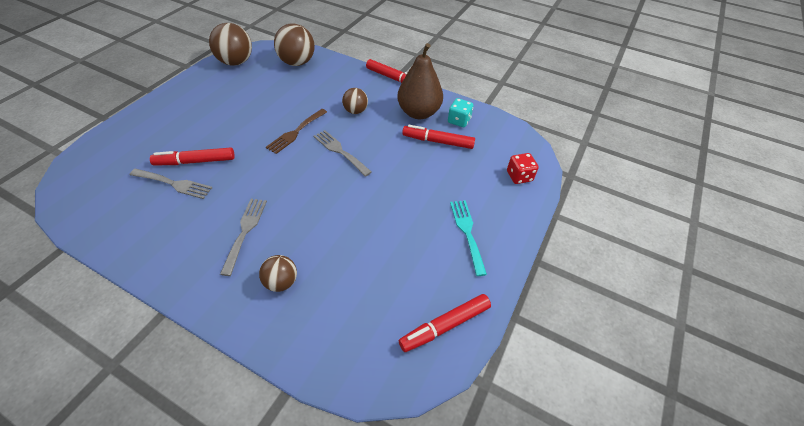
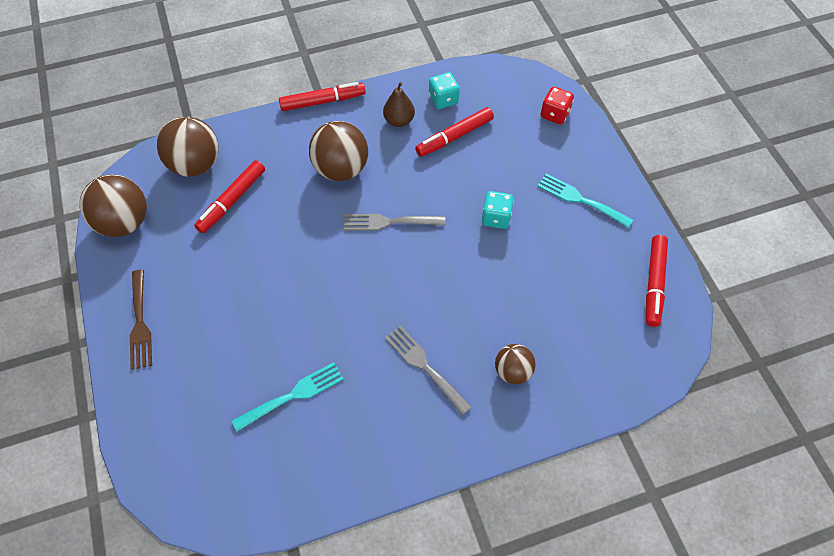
camera: 45 degrees left, 10 degrees up
grey fork [130,169,213,199] -> turquoise fork [232,362,344,432]
red marker [150,147,235,165] -> red marker moved to [194,160,265,233]
brown fork [266,109,327,154] -> brown fork moved to [130,270,152,370]
brown ball [342,88,368,114] -> brown ball [309,121,368,181], size x1.71
brown pear [397,43,443,119] -> brown pear [383,82,415,127], size x0.55
none -> turquoise dice [482,191,514,229]

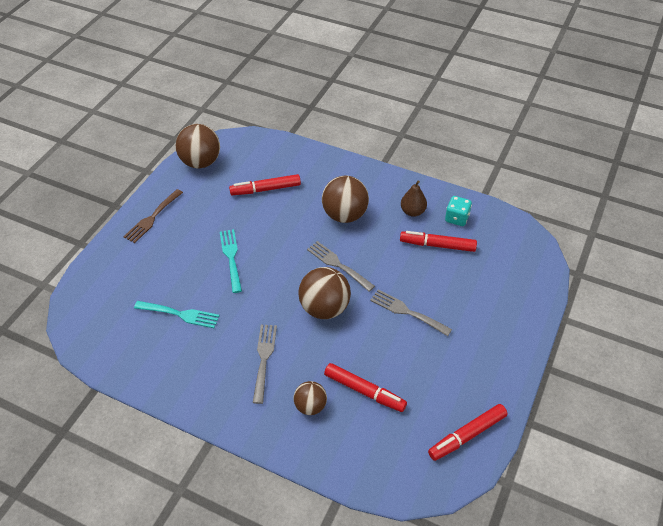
camera: 45 degrees right, 10 degrees down
brown ball [157,117,219,177] -> brown ball moved to [298,267,351,319]
red marker [279,82,366,111] -> red marker moved to [324,363,407,412]
turquoise dice [482,191,514,229] -> grey fork [370,289,452,336]
turquoise fork [538,173,633,228] -> turquoise fork moved to [220,229,242,293]
red dice [540,87,574,125] -> none

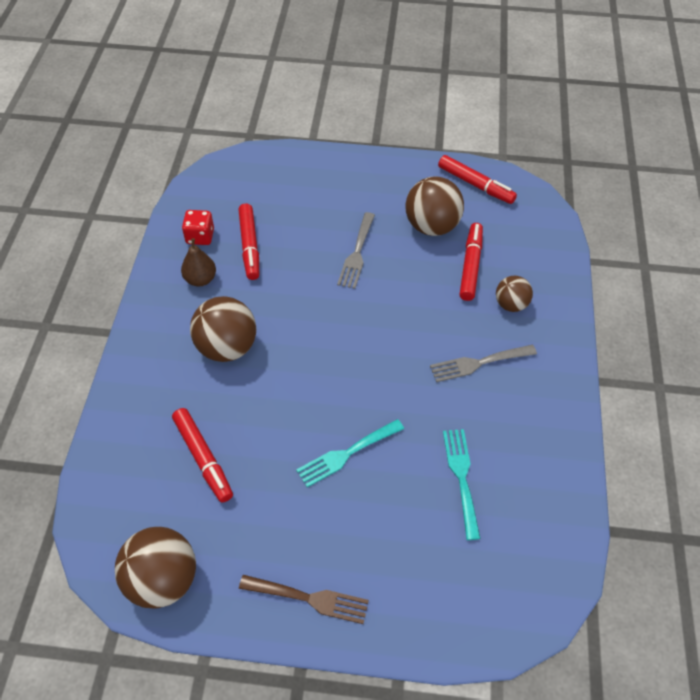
camera: 110 degrees left, 5 degrees up
brown ball [298,267,351,319] -> brown ball moved to [405,177,464,236]
grey fork [307,241,375,292] -> none
turquoise dice [445,196,472,226] -> red dice [182,210,214,245]

